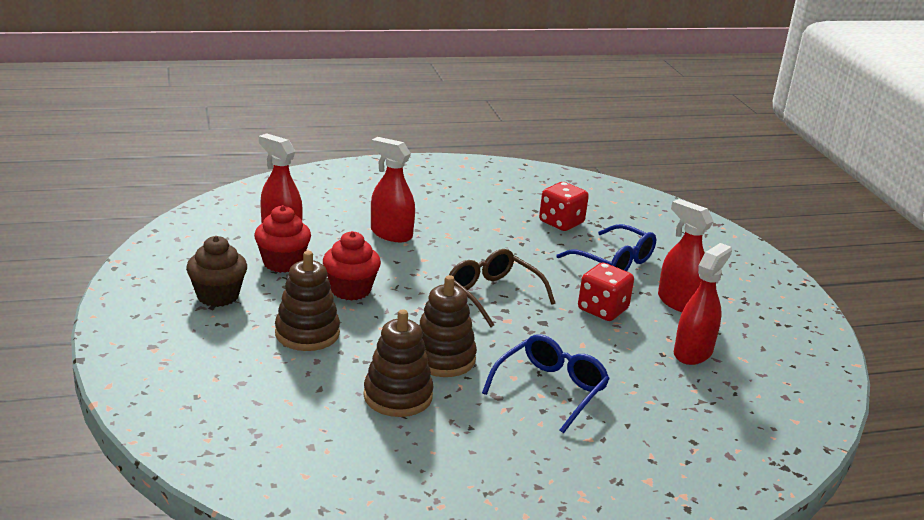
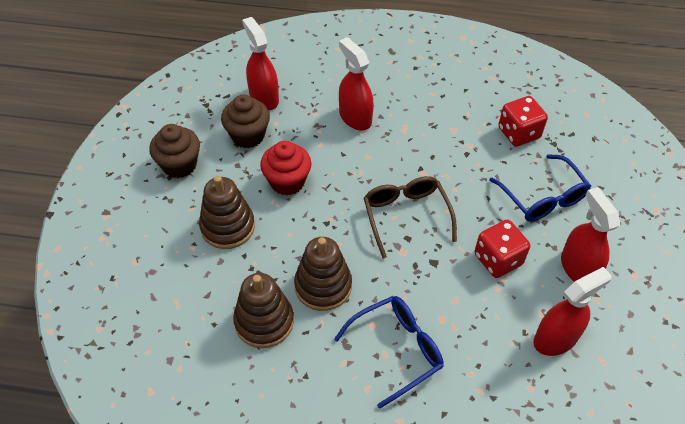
camera: 25 degrees right, 25 degrees up
red cupcake [254,205,311,273] -> brown cupcake [221,94,270,148]

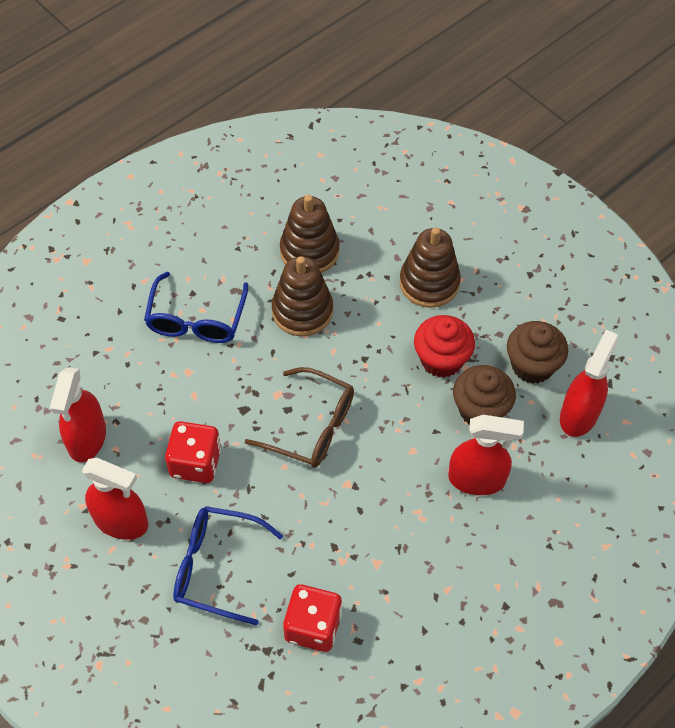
camera: 130 degrees right, 5 degrees up
brown cupcake [149,124,200,178] -> brown cupcake moved to [453,365,516,425]
red spray bottle [242,17,279,110] -> red spray bottle turned 75 degrees counterclockwise [560,330,619,437]

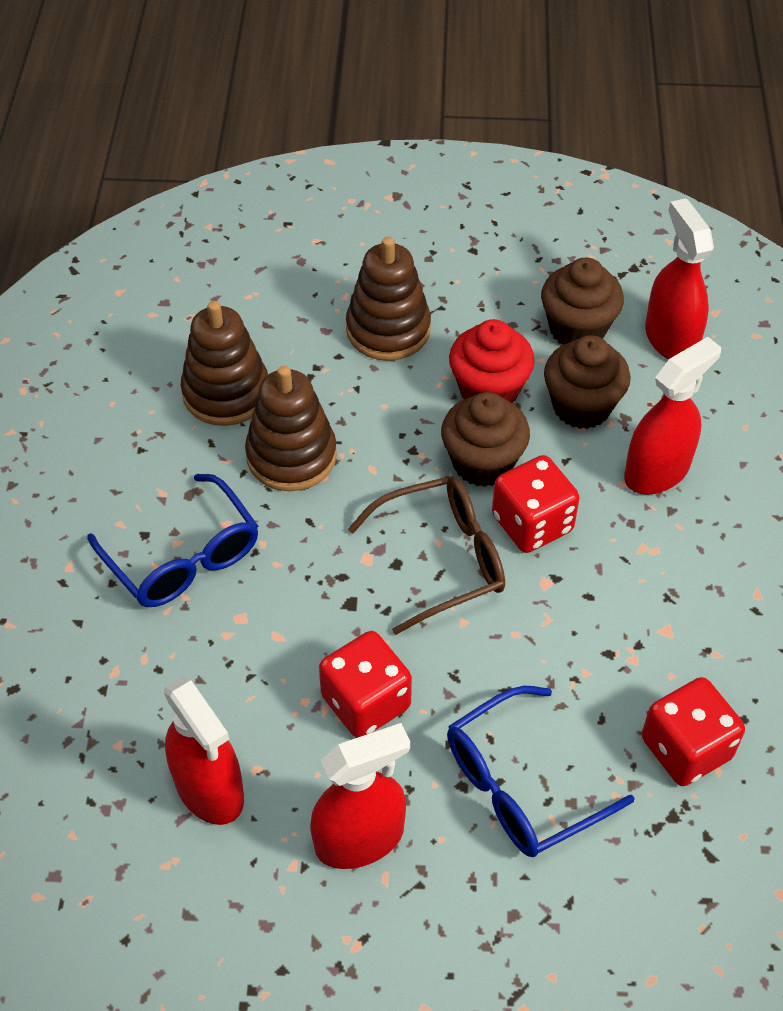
camera: 45 degrees left, 5 degrees down
none -> brown cupcake [441,392,530,487]
none -> red dice [492,455,580,553]

